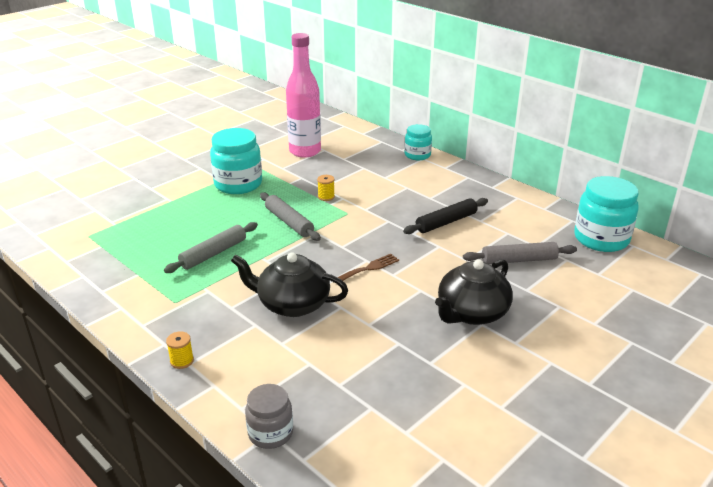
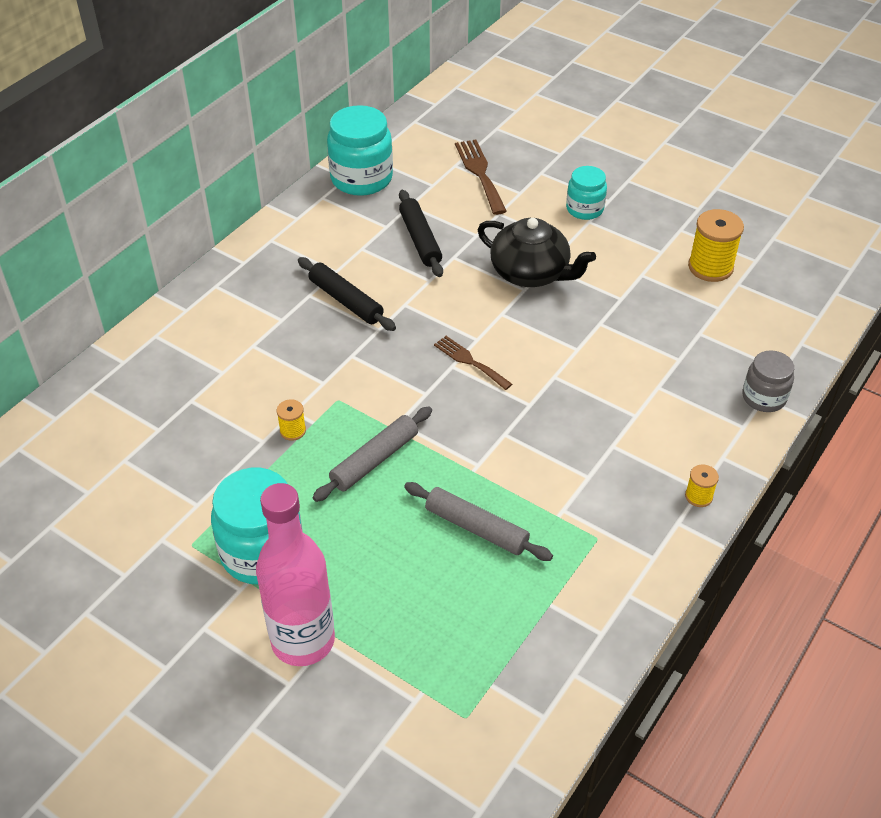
camera: 100 degrees left, 15 degrees up
black teapot [231,252,348,317] -> none
pink bottle [286,33,321,158] -> pink bottle moved to [256,483,335,666]
turquoise jar [405,124,432,160] -> turquoise jar moved to [566,166,607,220]
grey rolling pin [463,242,577,264] -> black rolling pin [399,190,443,277]
none -> brown fork [455,139,507,215]
none -> yellow spool [688,209,744,282]

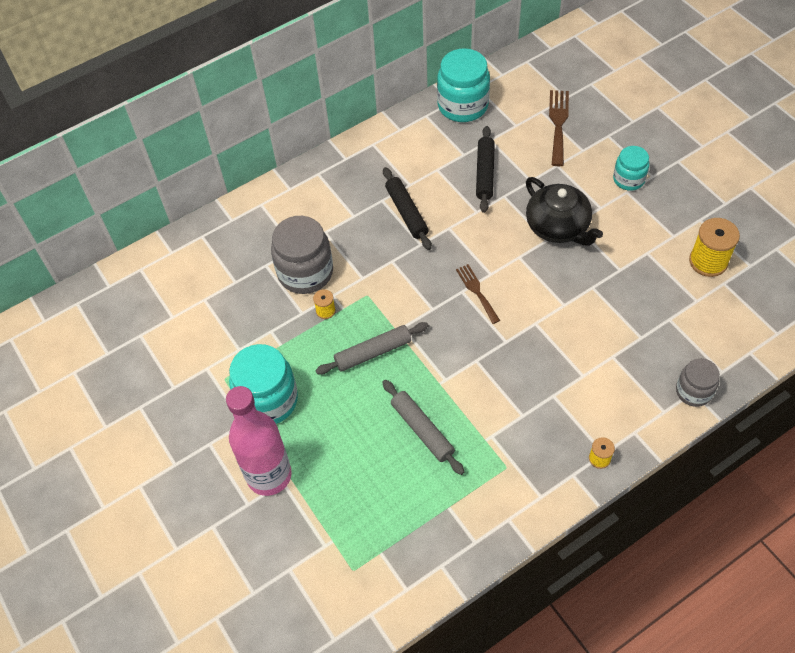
camera: 25 degrees right, 10 degrees up
none -> grey jar [271,216,333,294]

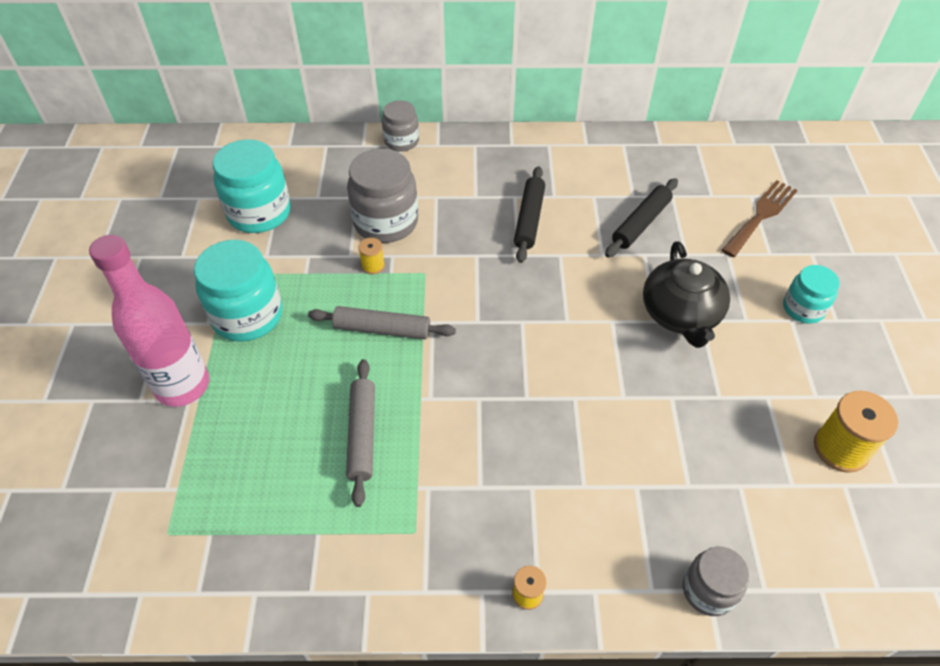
camera: 30 degrees right, 5 degrees down
turquoise jar [437,48,490,122] -> turquoise jar moved to [213,139,291,233]
brown fork [456,264,500,324] -> none
none -> grey jar [382,100,419,152]

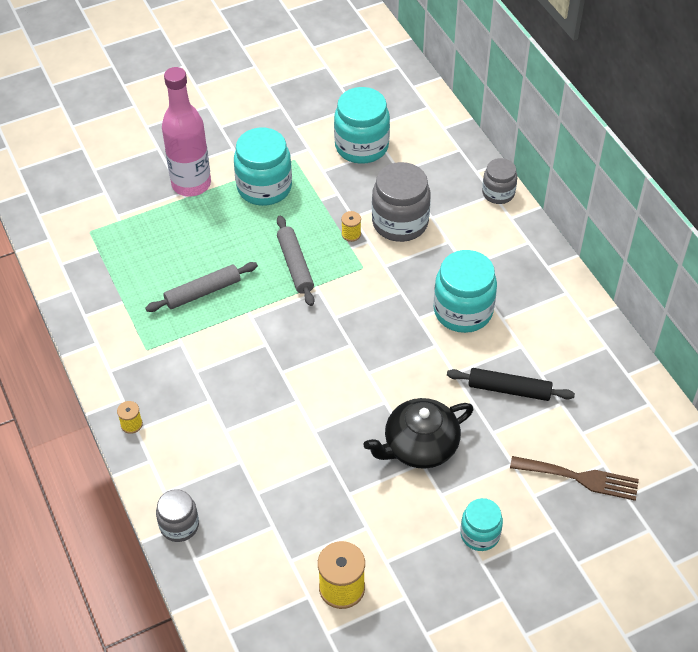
camera: 65 degrees right, 0 degrees up
black rolling pin [514,166,545,263] -> turquoise jar [434,250,497,333]

